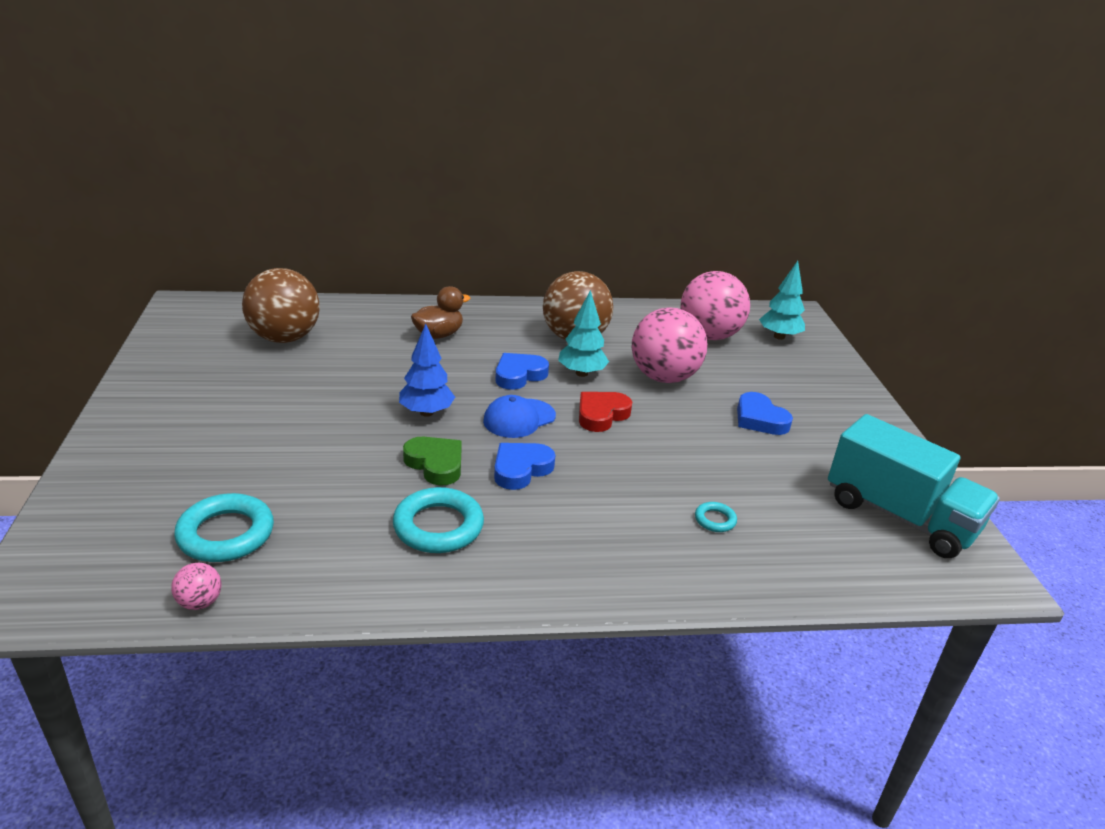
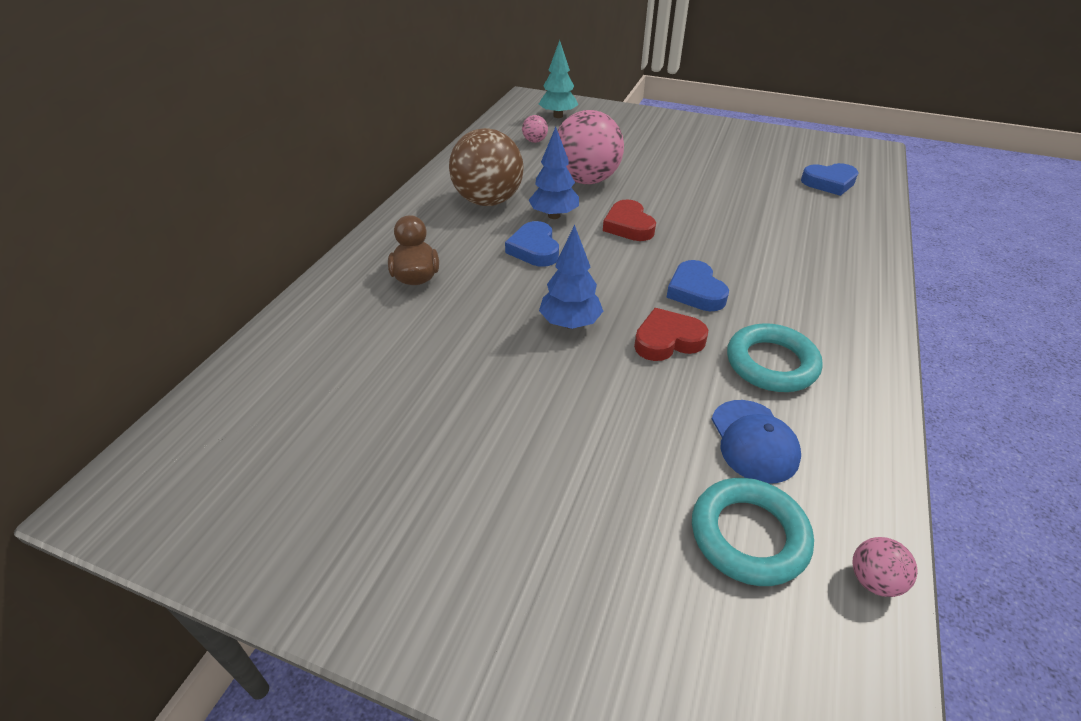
camera: 60 degrees left, 10 degrees up
brown ball [242,268,320,343] -> none
green heart [403,437,462,486] -> red heart [634,308,708,361]
blue cap [483,395,556,438] -> blue cap moved to [712,400,801,484]
turquoise tree [558,290,609,377] -> blue tree [528,127,579,219]
pink ball [680,271,750,340] -> pink ball [522,115,548,143], size x0.42
turquoise ring [695,502,737,532] -> none
blue heart [737,392,793,435] -> blue heart moved to [801,163,859,196]
turquoise truck [828,414,1000,558] -> none

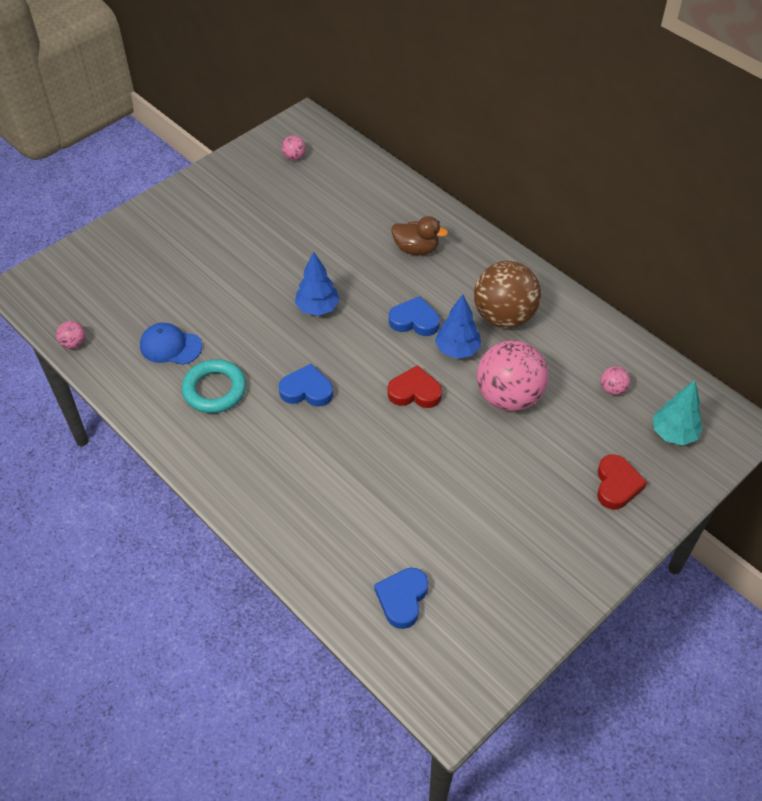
camera: 115 degrees right, 10 degrees up
red heart [634,308,708,361] -> red heart moved to [597,454,647,510]
turquoise ring [692,478,814,586] -> none
none -> pink ball [282,135,306,160]

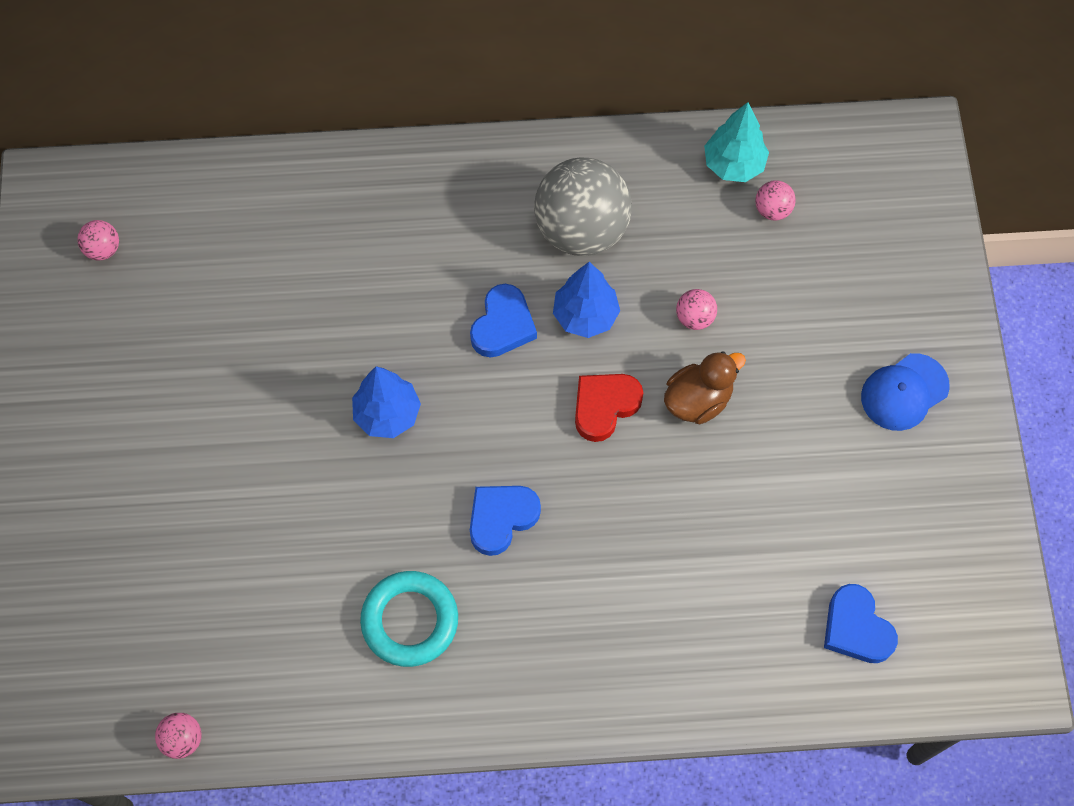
camera: 50 degrees left, 15 degrees up
blue cap [140,323,202,365] -> blue cap moved to [861,353,950,431]
blue heart [389,296,440,336] -> blue heart turned 150 degrees clockwise [470,284,537,357]
brown duck [391,216,448,255] -> brown duck moved to [664,351,746,424]
brown ball [474,261,541,328] -> grey ball [534,158,632,256]
pink ball [477,340,548,412] -> pink ball [676,289,717,330], size x0.42
red heart [597,454,647,510] -> none
turquoise tree [653,380,703,445] -> turquoise tree moved to [704,102,769,182]

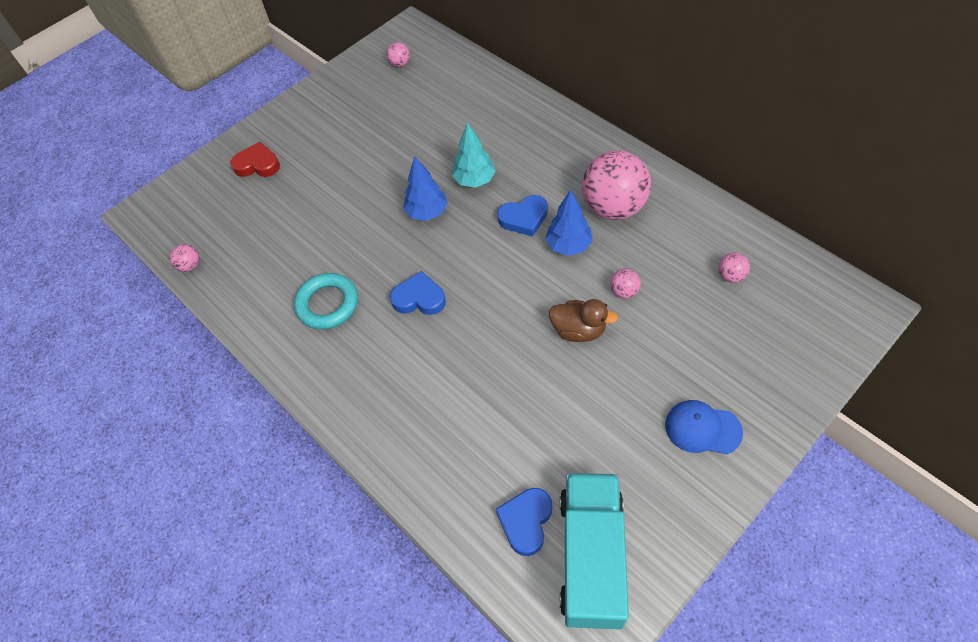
camera: 55 degrees right, 10 degrees down
grey ball [534,158,632,256] -> pink ball [582,150,651,220]
red heart [575,374,643,442] -> red heart moved to [230,142,280,177]
turquoise tree [704,102,769,182] -> turquoise tree moved to [452,122,496,188]
none -> turquoise truck [560,473,629,629]

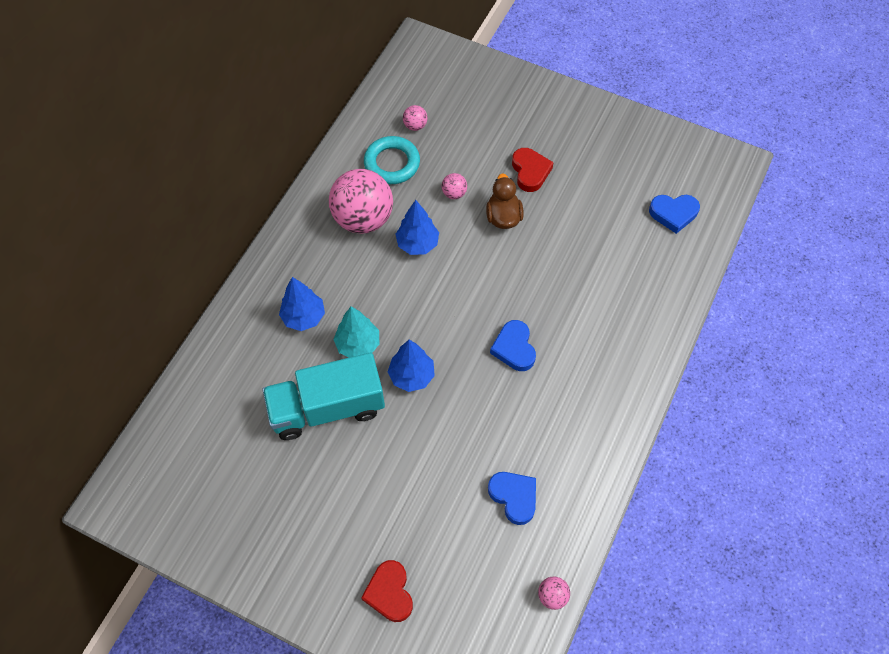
camera: 115 degrees left, 5 degrees up
turquoise ring [294,273,358,329] -> turquoise ring moved to [364,136,420,184]
pink ball [386,42,410,67] -> none
blue heart [497,195,548,237] -> blue heart moved to [488,472,536,525]
turquoise truck [560,473,629,629] -> turquoise truck moved to [262,353,385,440]
blue cap [665,400,743,454] -> none
none -> blue tree [279,277,325,331]
none -> red heart [512,148,554,192]

